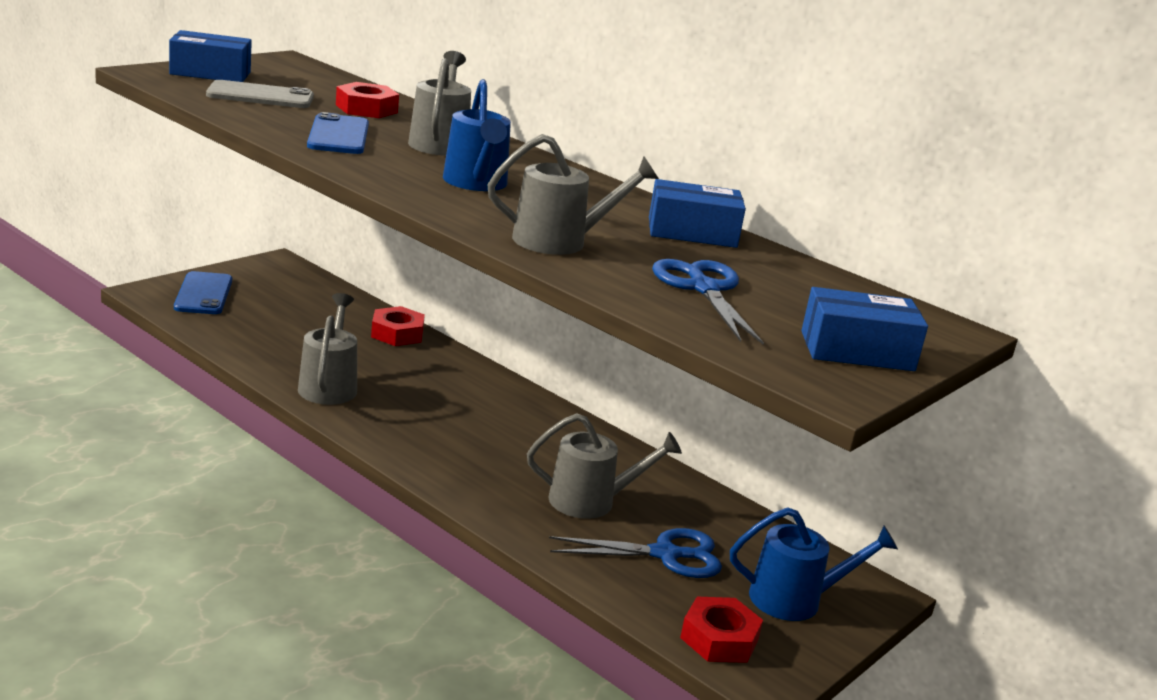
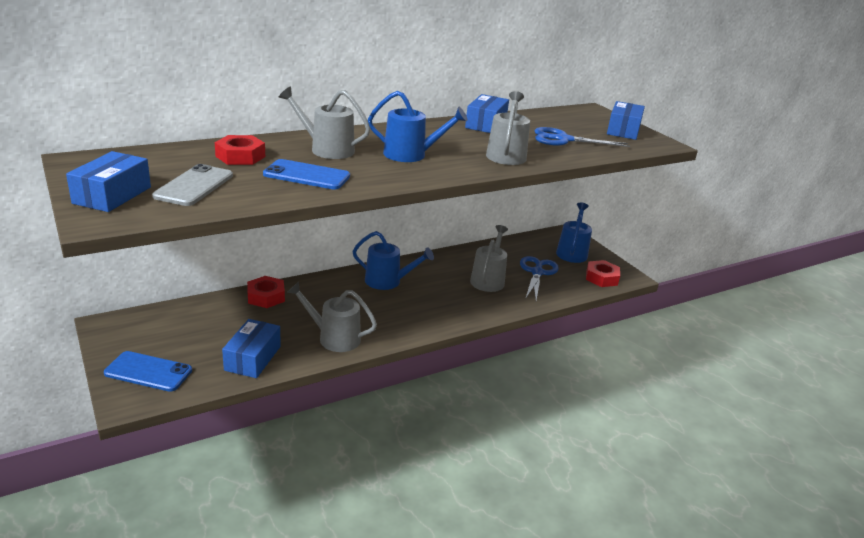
camera: 70 degrees left, 5 degrees up
none -> blue box [222,319,281,378]
none -> blue watering can [353,231,434,290]

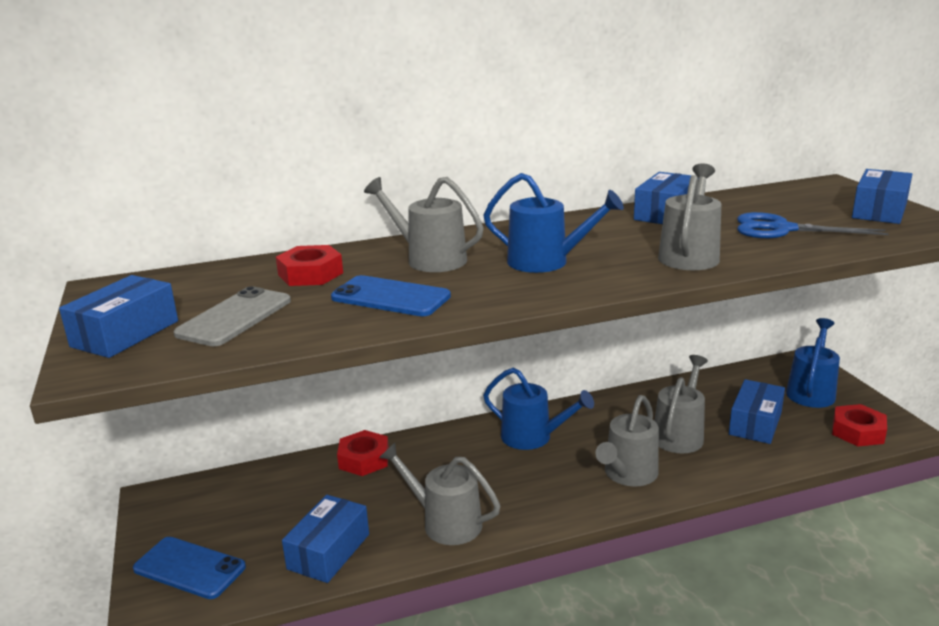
camera: 15 degrees right, 5 degrees down
blue scissors [520,256,559,300] -> blue box [729,379,785,444]
none -> grey watering can [596,395,659,486]

